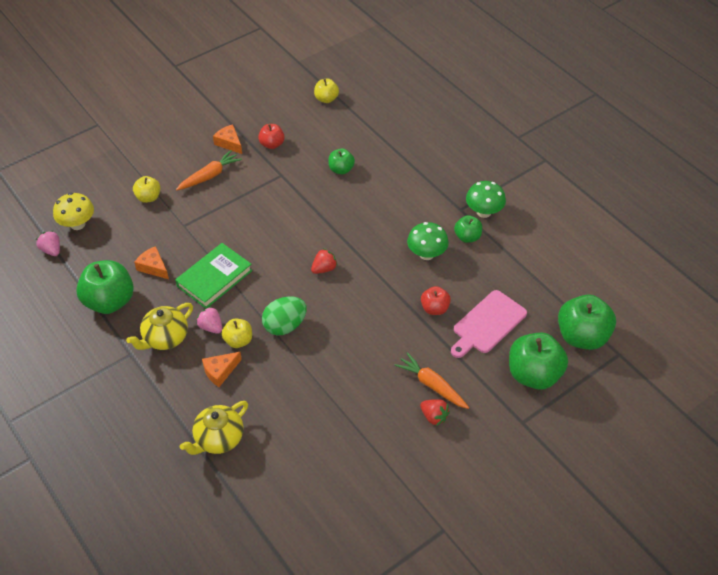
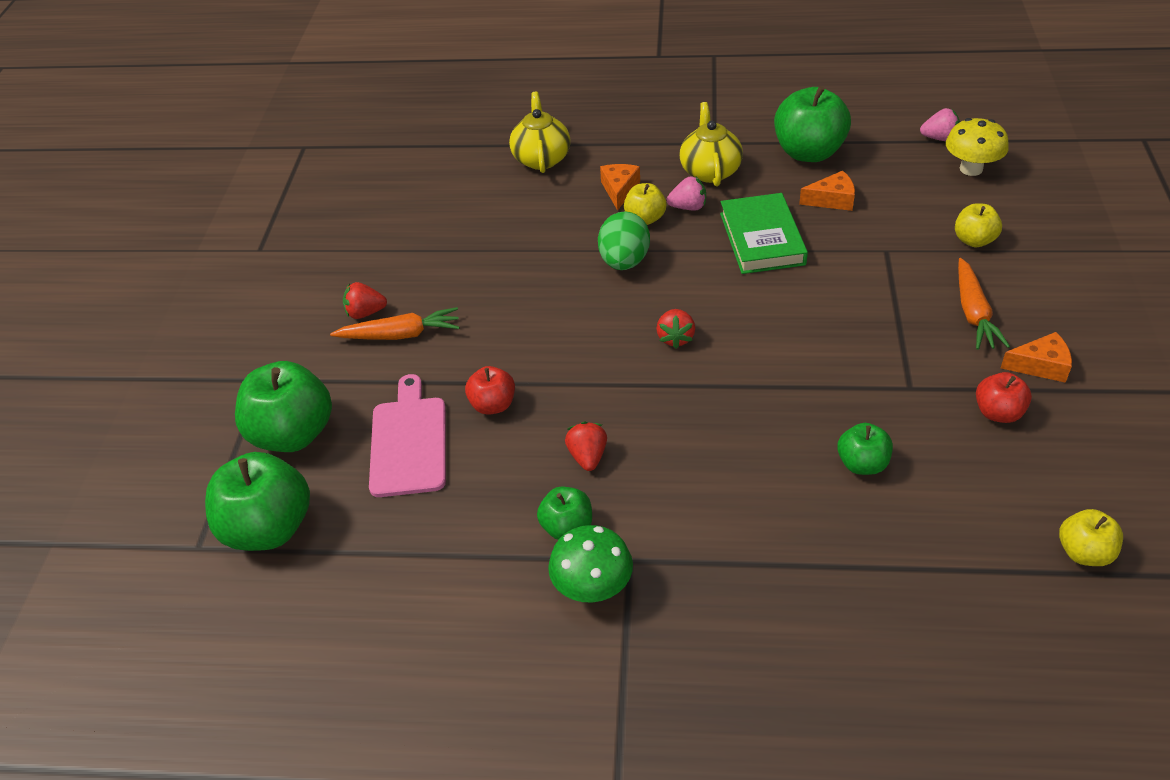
camera: 135 degrees right, 5 degrees down
green mushroom [407,222,449,260] -> red strawberry [565,422,607,471]

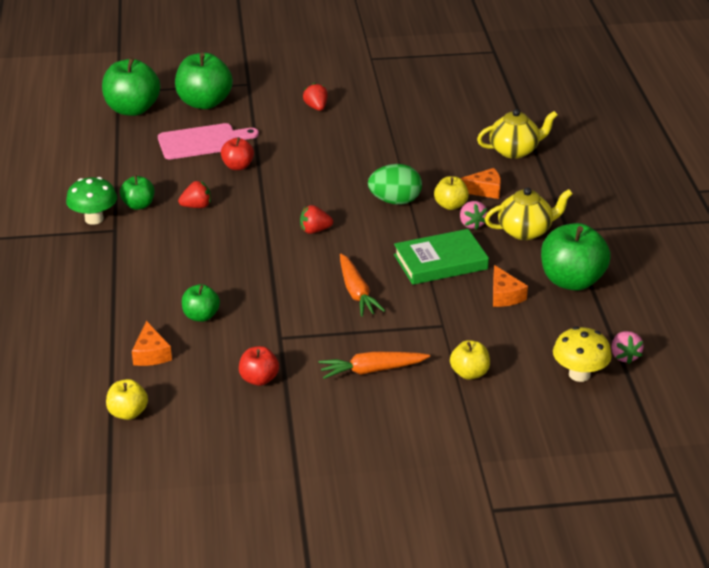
camera: 75 degrees right, 10 degrees down
orange carrot [330,307,460,340] -> orange carrot moved to [340,254,385,317]
orange cheese [1001,332,1072,383] -> orange cheese moved to [132,321,172,366]

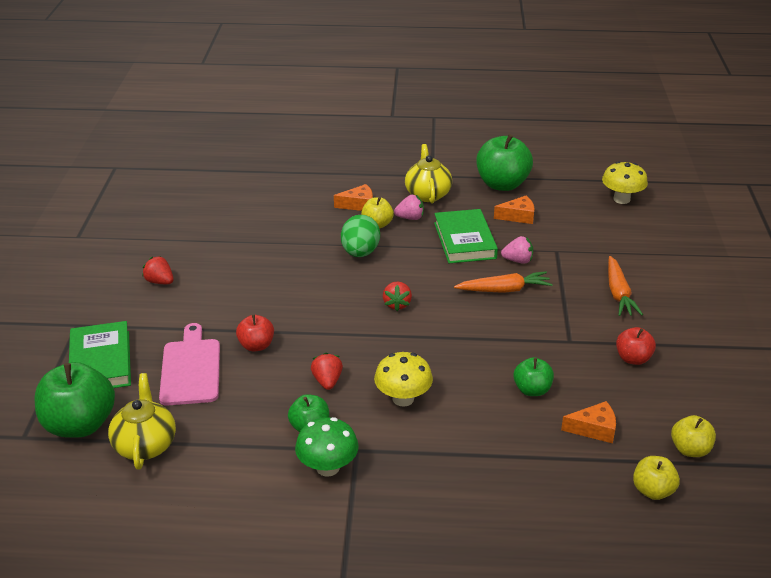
camera: 80 degrees left, 0 degrees up
green apple [175,53,233,109] -> green book [69,321,131,388]
red strawberry [303,83,328,111] -> red strawberry turned 45 degrees clockwise [142,256,174,284]
yellow apple [450,340,490,380] -> yellow apple moved to [633,456,680,500]
orange cheese [460,168,501,199] -> orange cheese turned 75 degrees clockwise [334,184,373,211]
yellow teapot [477,109,558,159] -> yellow teapot moved to [108,373,176,470]
pink strawberry [611,331,644,364] -> pink strawberry moved to [501,236,533,264]
none -> yellow mushroom [374,352,433,407]

